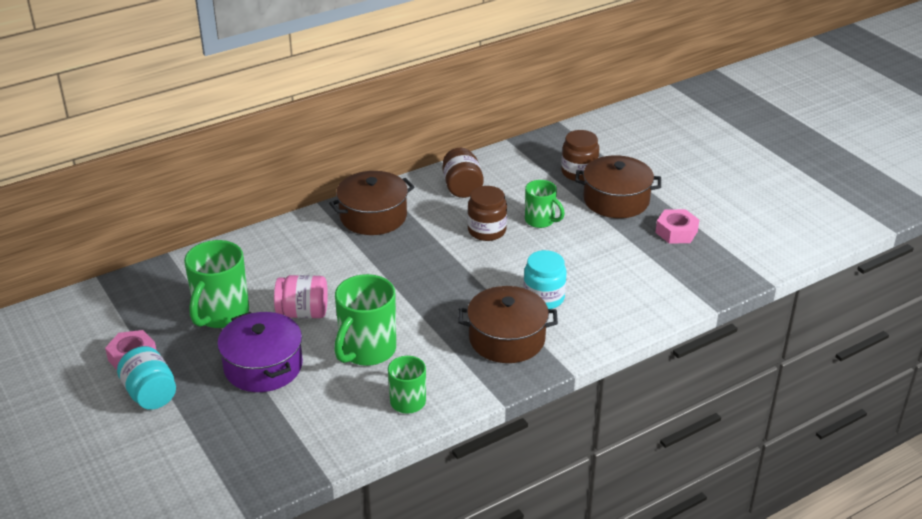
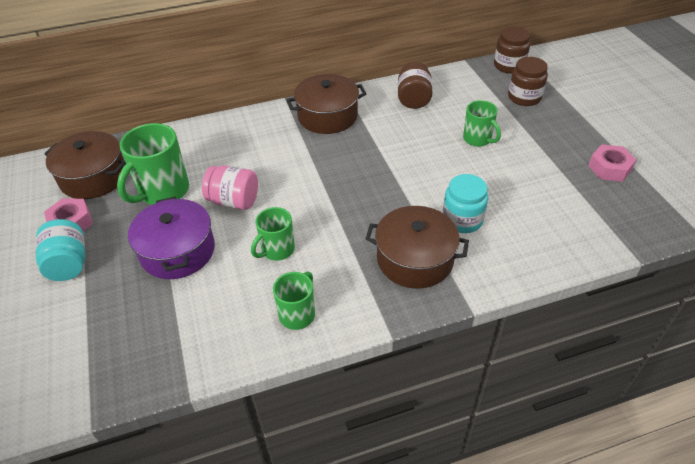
camera: 15 degrees right, 10 degrees up
green mug [334,274,396,366] -> green mug [251,207,295,261], size x0.61
brown jar [467,186,507,241] -> brown jar moved to [494,27,530,74]
brown pot [575,155,661,218] -> brown pot moved to [44,131,126,199]

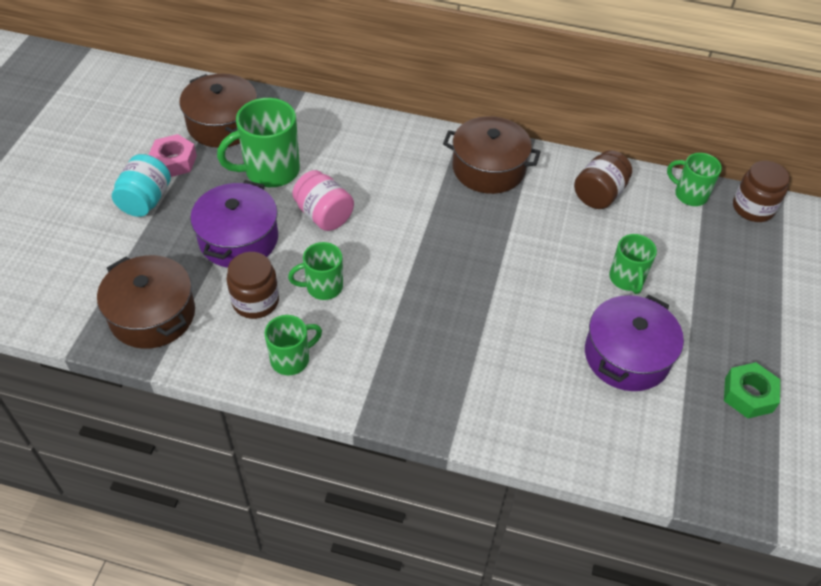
camera: 30 degrees right, 5 degrees up
brown pot [365,206,469,289] -> brown pot moved to [97,255,195,349]
turquoise jar [443,174,488,233] -> none
brown jar [508,57,548,106] -> brown jar moved to [226,252,279,319]
pink nut [588,144,637,182] -> green nut [724,362,780,418]
none -> purple pot [585,295,684,391]
none -> green mug [667,153,722,206]

